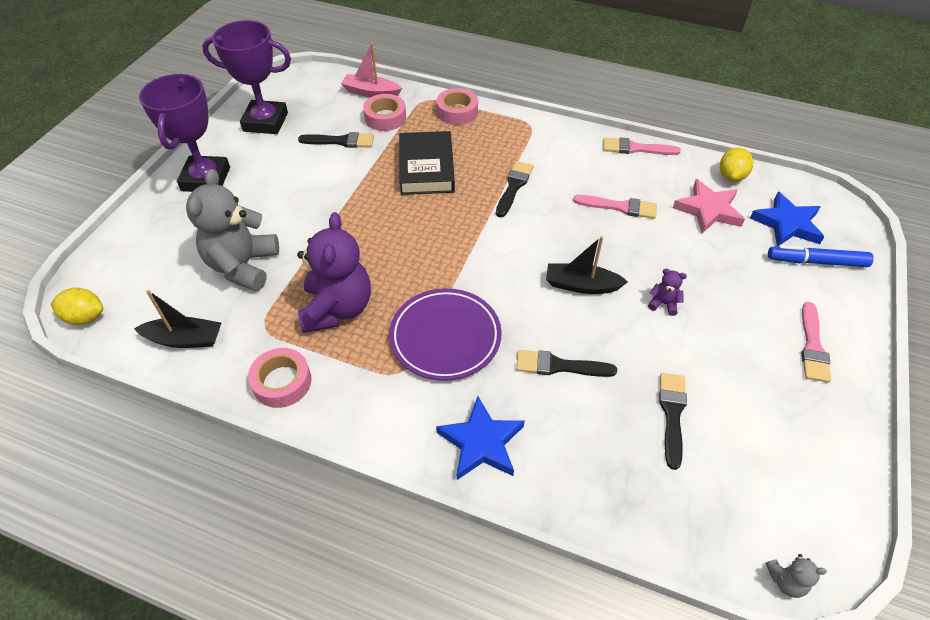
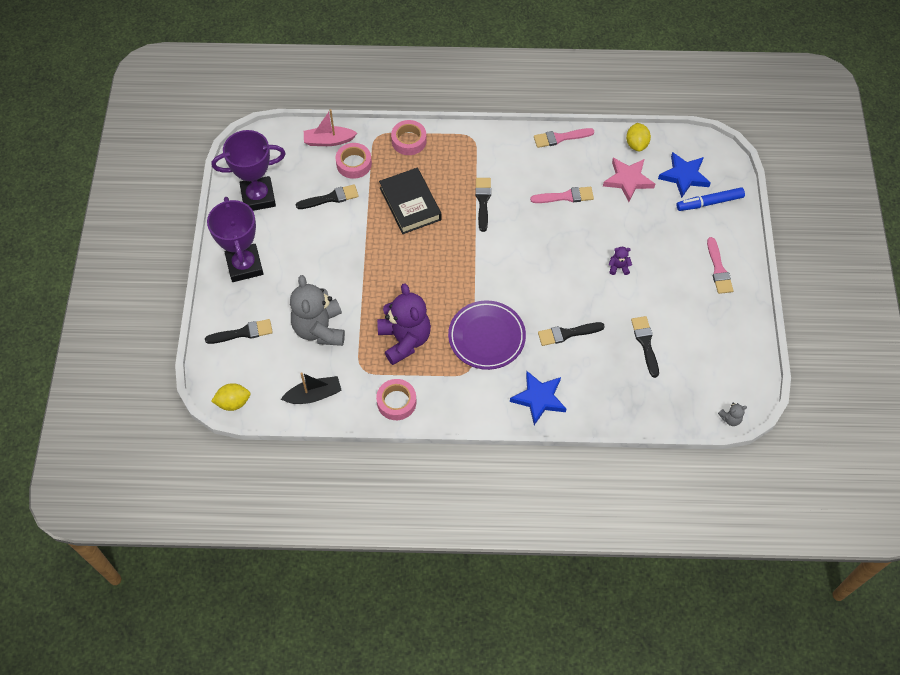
camera: 20 degrees left, 10 degrees up
black boat [546,236,628,294] -> none
none -> black brush [205,319,273,344]

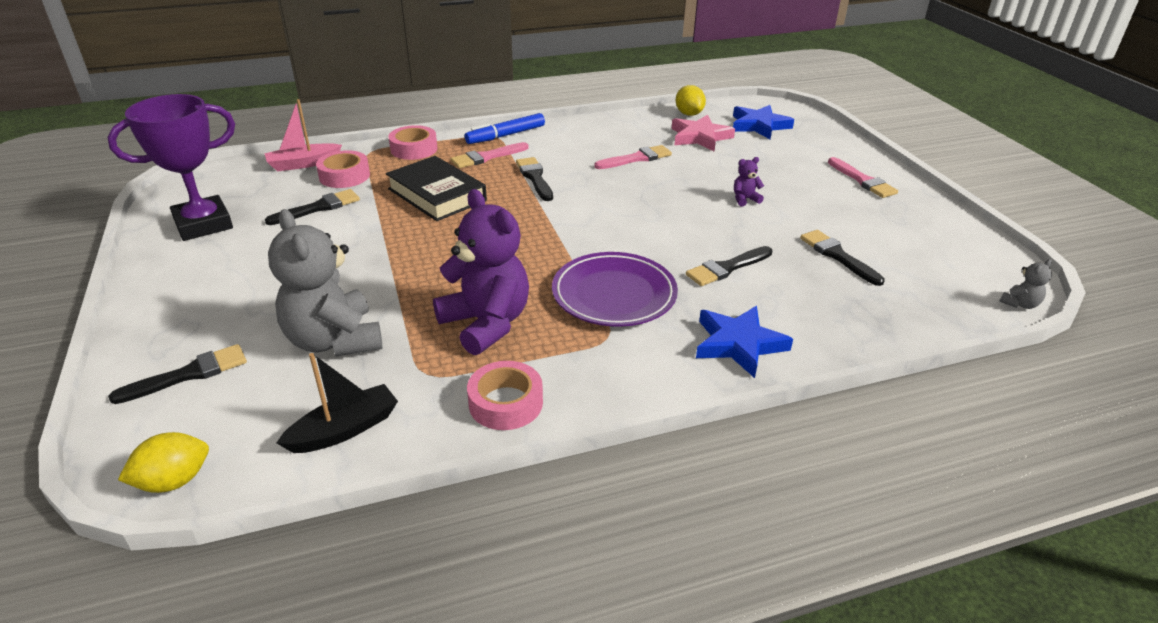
camera: 20 degrees left, 25 degrees down
purple trophy [207,197,263,282] -> none
pink brush [534,128,594,148] -> pink brush moved to [451,142,529,168]
blue marker [676,187,745,211] -> blue marker moved to [465,113,545,144]

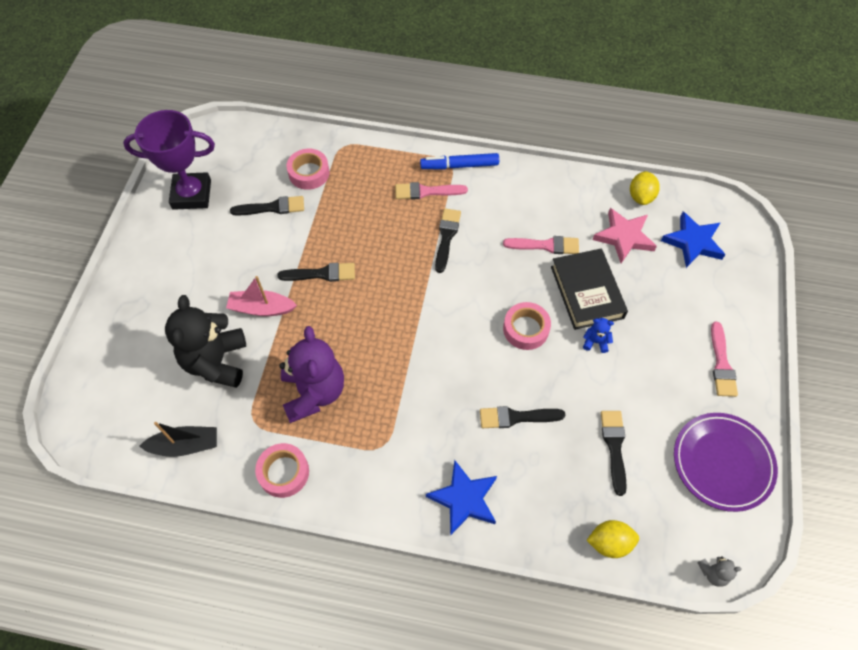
camera: 30 degrees right, 25 degrees up
black brush [108,344,247,404] -> black brush moved to [277,263,355,282]
yellow lemon [118,432,209,493] -> yellow lemon moved to [586,520,639,558]
pink boat [264,99,342,171] -> pink boat moved to [226,276,297,316]
grey teddy bear [268,209,383,356] -> black teddy bear [165,295,246,388]
black book [386,156,487,221] -> black book moved to [551,249,628,330]
pink tape [388,125,437,160] -> pink tape moved to [503,302,551,350]
purple plate [552,252,678,327] -> purple plate moved to [674,413,778,512]
purple teddy bear [734,157,764,206] -> blue teddy bear [583,318,614,353]

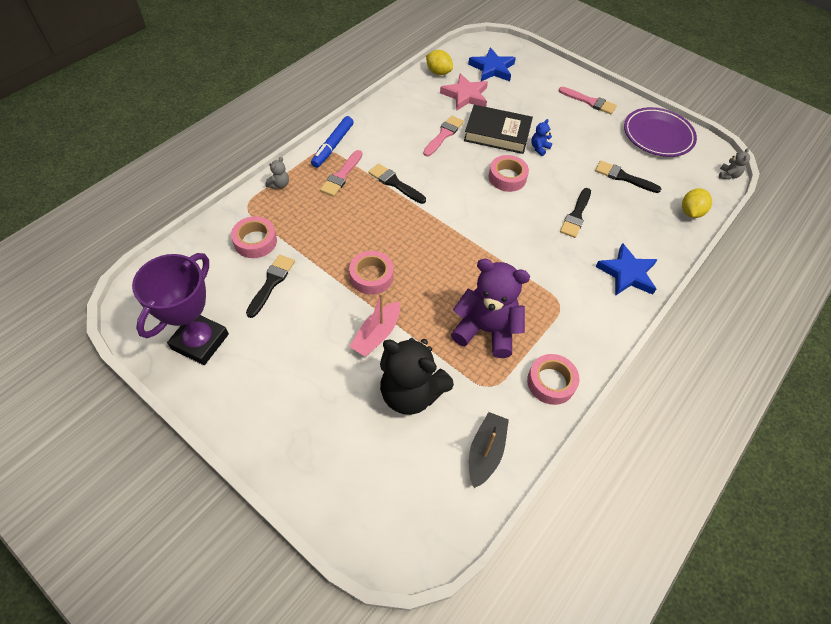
camera: 65 degrees left, 5 degrees down
black brush [277,263,355,282] -> pink tape [349,251,394,295]
none -> grey teddy bear [265,157,289,189]

